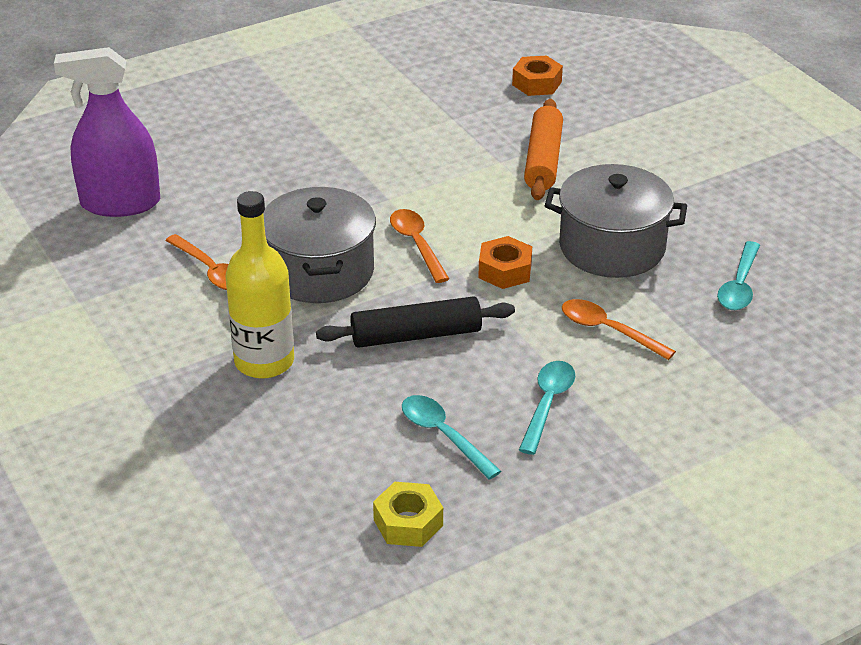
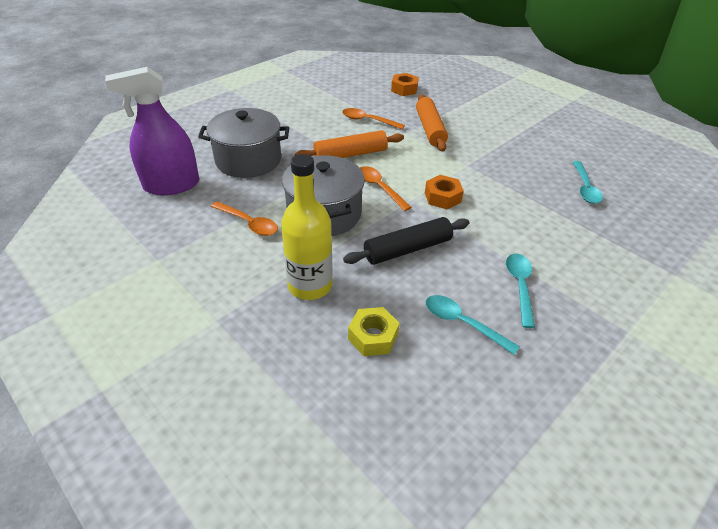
camera: 15 degrees left, 5 degrees up
yellow nut [373,482,443,547] -> yellow nut moved to [348,307,400,356]
grey pot [545,164,687,278] -> grey pot moved to [198,108,289,178]
orange spoon [562,299,676,360] -> orange spoon moved to [342,108,405,129]
none -> orange rolling pin [295,130,404,158]

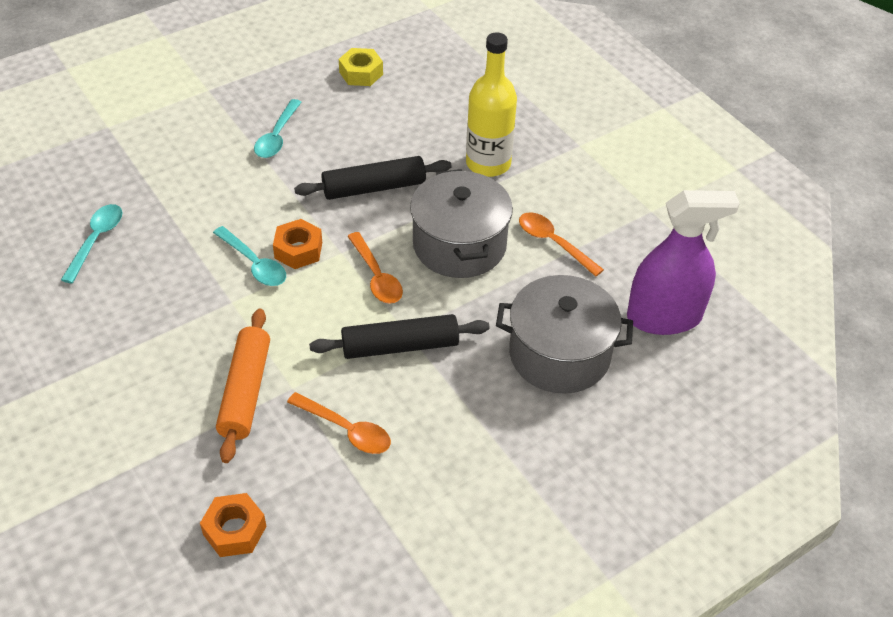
camera: 170 degrees left, 5 degrees up
orange rolling pin [295,130,404,158] -> black rolling pin [309,314,490,359]
yellow nut [348,307,400,356] -> yellow nut moved to [339,48,383,86]
turquoise spoon [426,295,520,355] -> turquoise spoon moved to [213,226,286,286]

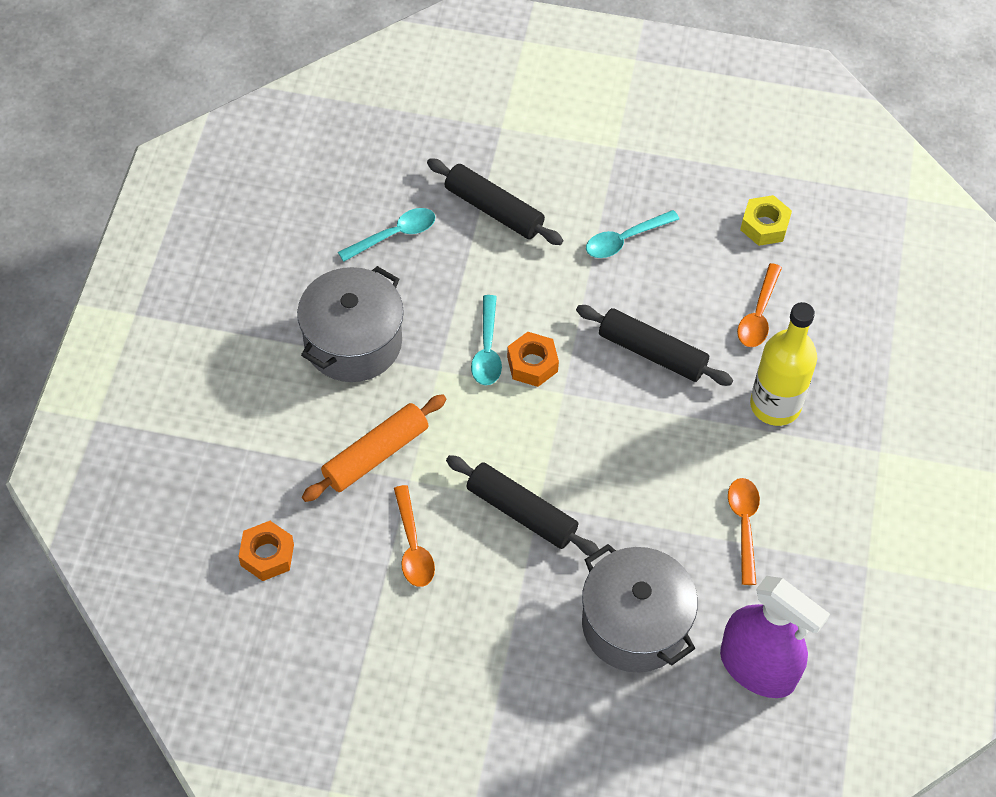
camera: 45 degrees right, 10 degrees up
orange spoon [347,232,403,304] -> orange spoon moved to [737,263,782,347]
grey pot [410,169,513,278] -> grey pot moved to [297,266,404,382]
none -> black rolling pin [427,158,563,245]

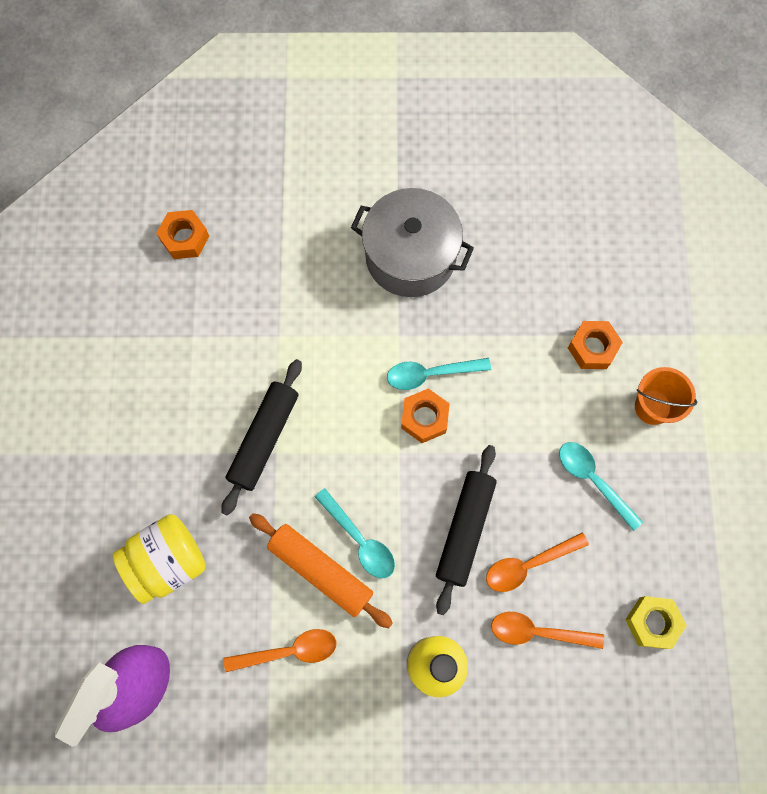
camera: 80 degrees right, 15 degrees up
orange rolling pin [302,394,446,502] -> orange rolling pin moved to [249,513,393,628]
turquoise spoon [338,208,435,262] -> turquoise spoon moved to [315,488,395,579]
orange spoon [394,485,435,587] -> orange spoon moved to [486,532,589,592]
black rolling pin [427,158,563,245] -> orange nut [568,321,623,369]
grey pot [582,544,698,672] -> yellow jar [113,514,206,604]
none -> orange bucket [635,367,697,425]

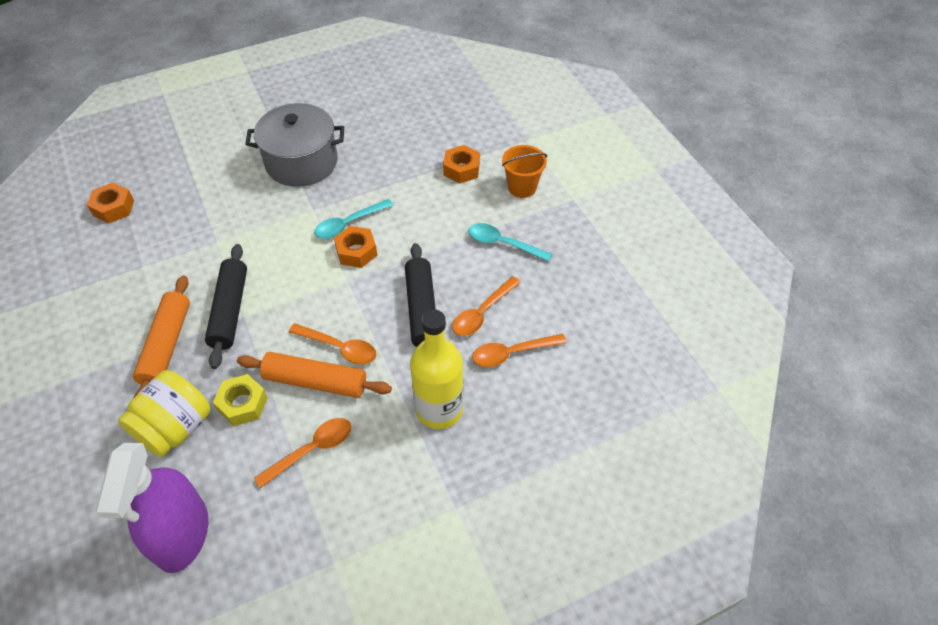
camera: 25 degrees left, 20 degrees down
turquoise spoon [315,488,395,579] -> orange spoon [289,323,377,364]
yellow nut [626,596,687,649] -> yellow nut moved to [213,374,268,426]
none -> orange rolling pin [133,275,190,397]

